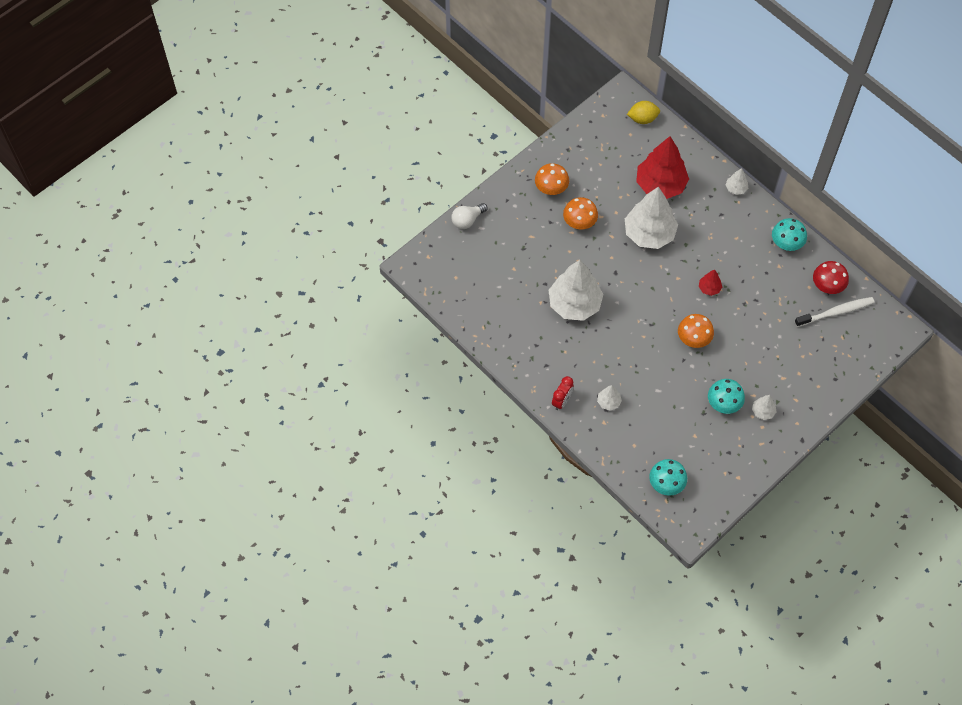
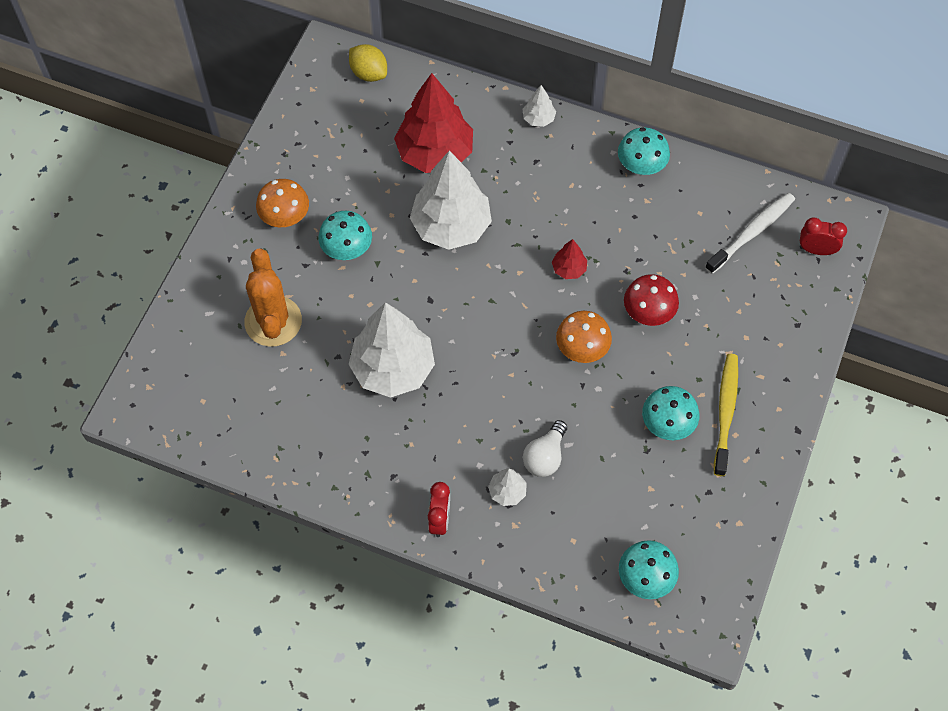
camera: 25 degrees left, 0 degrees up
white light bulb [451,203,488,229] -> white light bulb moved to [523,420,567,477]
orange mushroom [563,197,598,230] -> turquoise mushroom [318,211,372,260]
yellow lemon [627,101,660,124] -> yellow lemon turned 75 degrees clockwise [349,44,387,82]
white tree [752,395,776,420] -> yellow toothbrush [714,354,738,476]
red mushroom [813,261,849,294] -> red mushroom moved to [624,274,679,326]
none -> orange cactus [244,249,302,347]
none -> red clock [800,218,847,255]

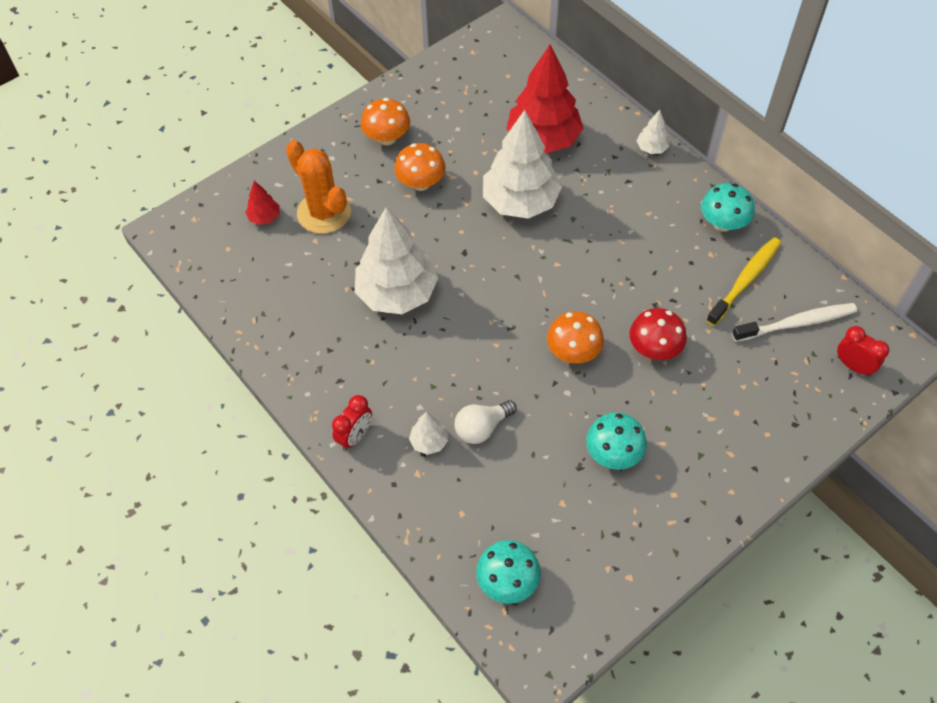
camera: 30 degrees right, 5 degrees down
orange cactus [244,249,302,347] -> orange cactus turned 60 degrees counterclockwise [286,140,351,234]
turquoise mushroom [318,211,372,260] -> orange mushroom [394,143,445,191]
yellow lemon [349,44,387,82] -> none
red tree [552,239,587,279] -> red tree moved to [245,181,279,225]
yellow toothbrush [714,354,738,476] -> yellow toothbrush moved to [706,237,781,326]

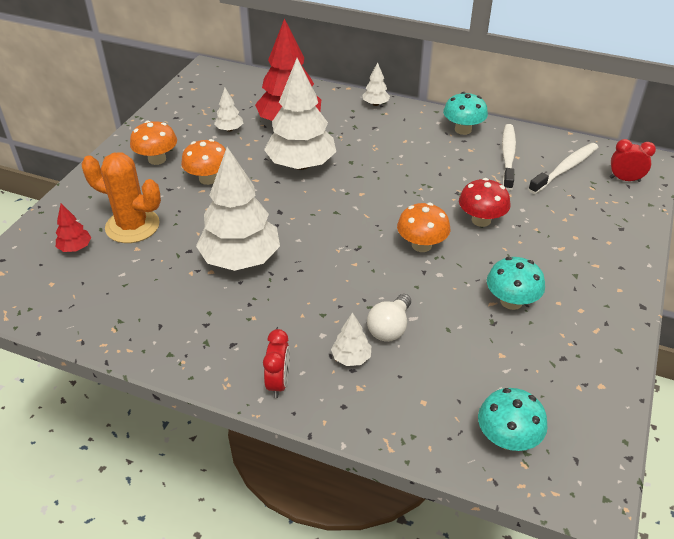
camera: 30 degrees left, 15 degrees down
yellow toothbrush [706,237,781,326] -> white toothbrush [502,124,516,191]
none -> white tree [214,88,243,132]

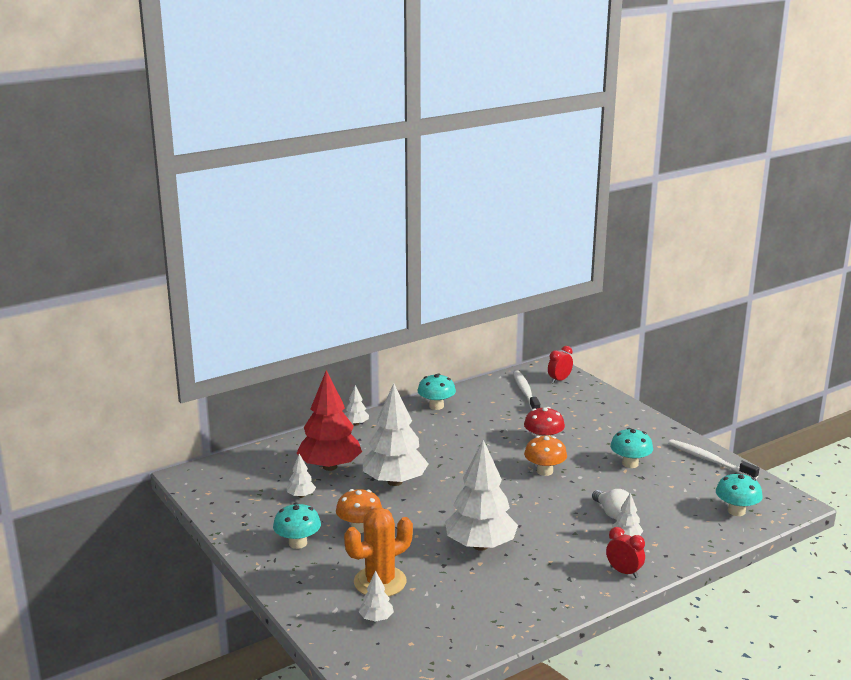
camera: 55 degrees left, 20 degrees down
red tree [56,204,92,252] -> white tree [359,571,394,622]
orange mushroom [130,121,177,165] -> turquoise mushroom [273,503,321,549]
white toothbrush [502,124,516,191] -> white toothbrush moved to [668,439,760,479]

